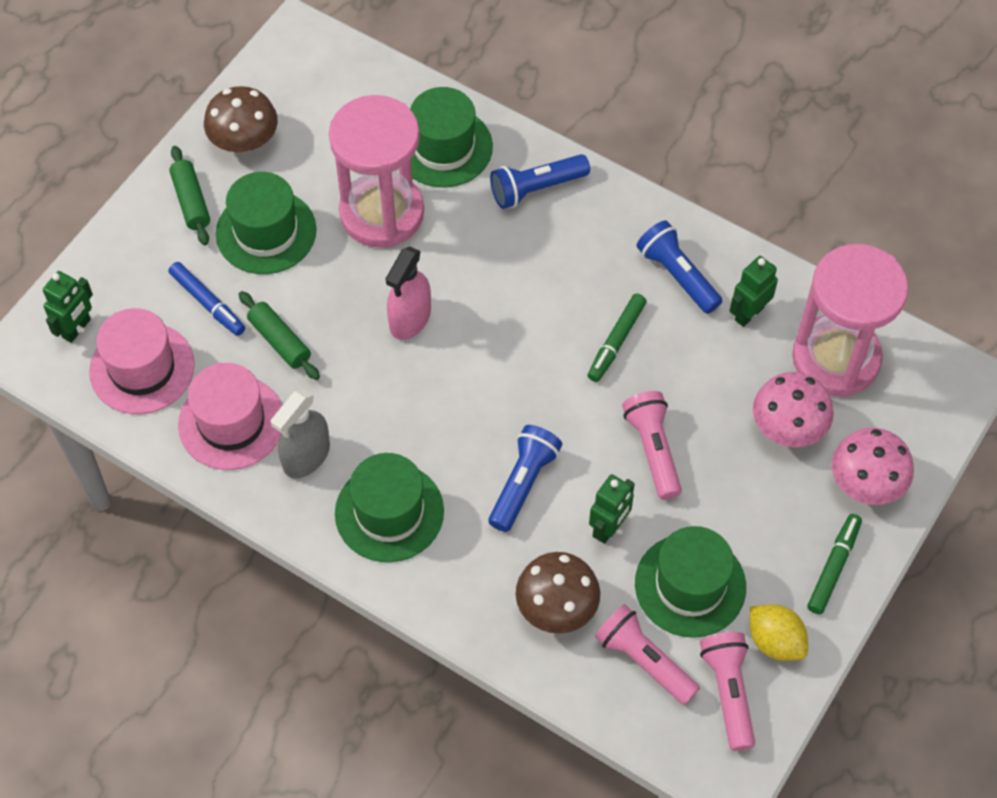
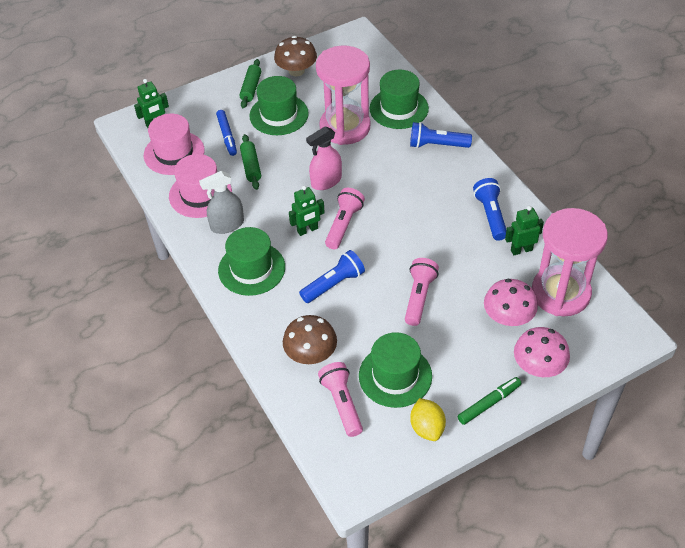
camera: 30 degrees right, 10 degrees down
green marker [587,294,647,382] -> none
green robot [589,474,635,544] -> green robot moved to [289,185,325,236]
pink flashlight [700,632,755,751] -> pink flashlight moved to [325,188,365,250]

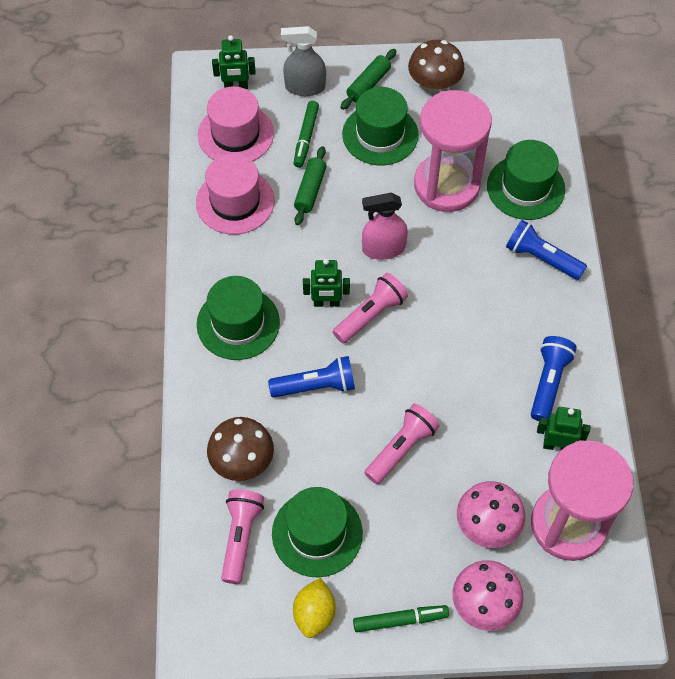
camera: 25 degrees right, 10 degrees up
grey spray bottle [199,171,244,234] -> grey spray bottle moved to [281,26,326,96]
blue marker [216,110,237,156] -> green marker [293,101,319,168]

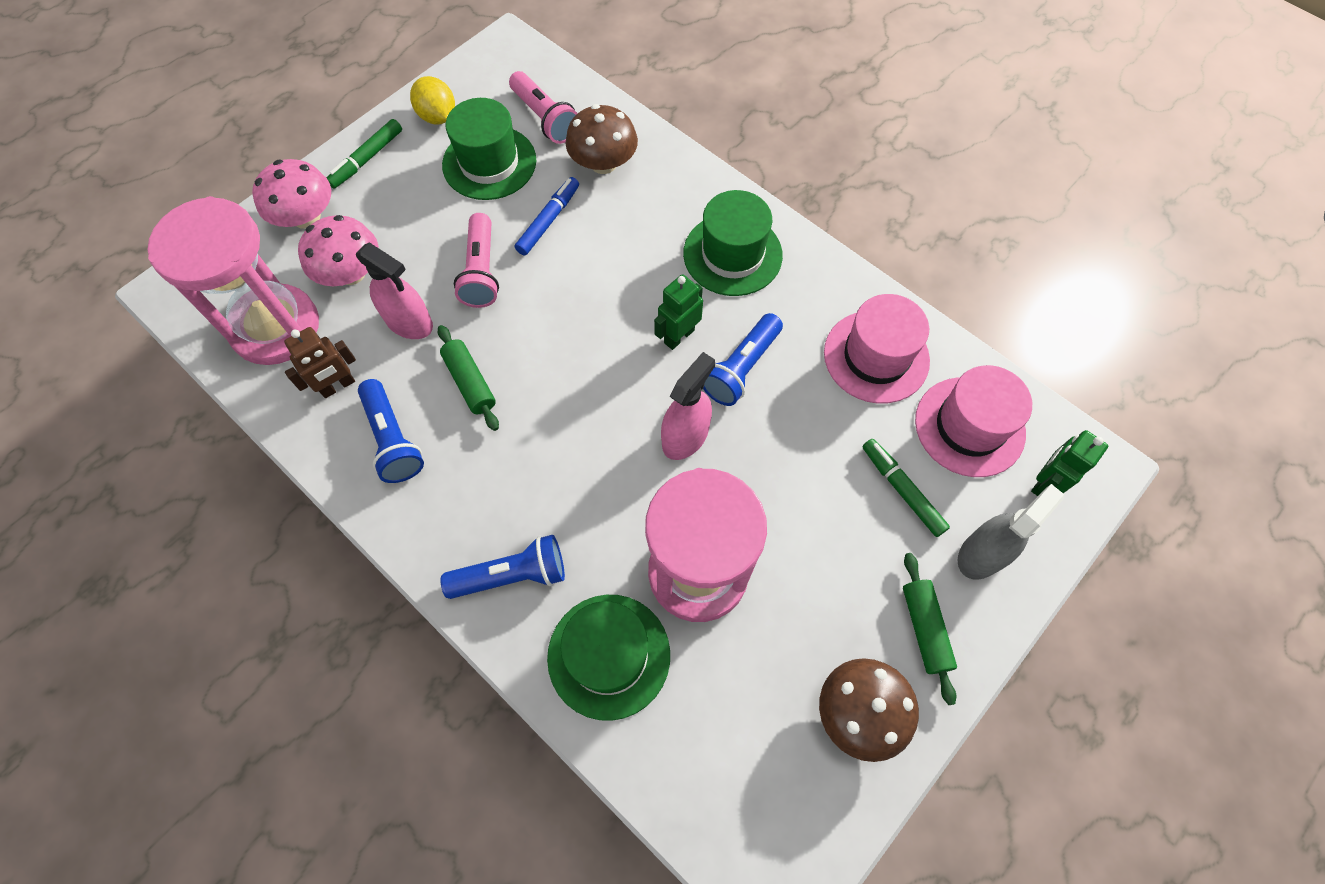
camera: 135 degrees right, 5 degrees up
blue flashlight [268,356,355,398] -> blue flashlight moved to [703,313,783,406]
green rolling pin [294,146,327,225] -> green rolling pin moved to [438,325,499,431]
pink flashlight [333,273,408,343] -> none
green hat [342,87,419,165] -> none
green robot [537,407,591,451] -> brown robot [284,327,356,398]
none -> pink spray bottle [356,242,433,339]
none -> blue marker [515,177,579,255]

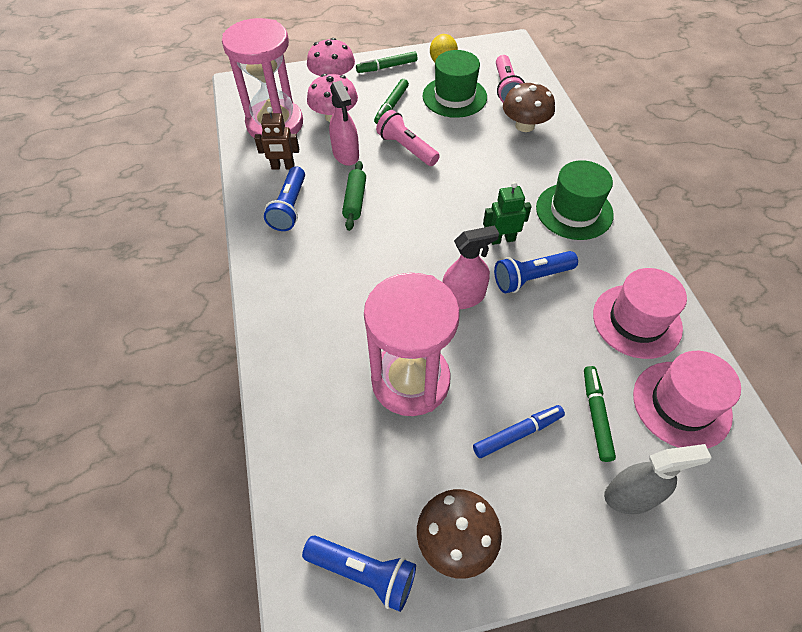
camera: 35 degrees right, 10 degrees down
blue flashlight [440,535,565,599] -> blue flashlight moved to [302,536,416,612]
pink flashlight [454,213,499,308] -> pink flashlight turned 105 degrees clockwise [376,110,440,166]
blue marker [515,177,579,255] -> blue marker moved to [473,405,565,458]
green hat [547,595,670,721] -> none
green rolling pin [903,553,957,705] -> none
green robot [1031,430,1108,496] -> none
none -> green marker [374,79,409,124]

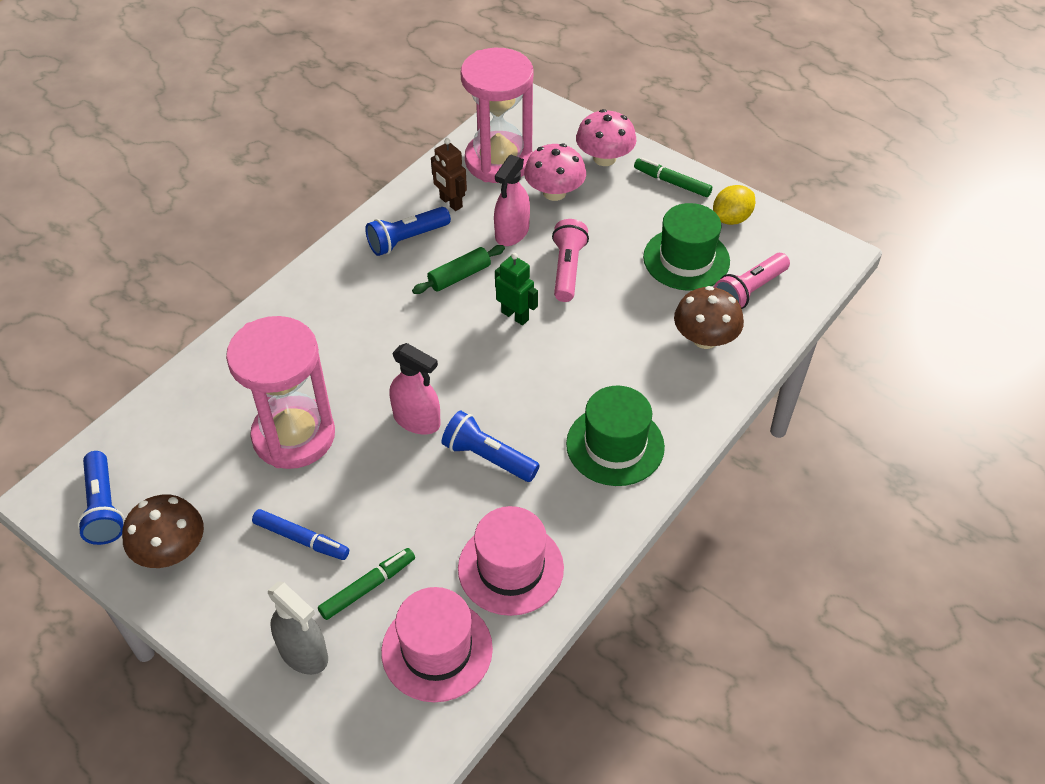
camera: 50 degrees right, 5 degrees down
green marker [374,79,409,124] -> none
green robot [483,182,531,245] -> green robot moved to [495,253,538,325]

